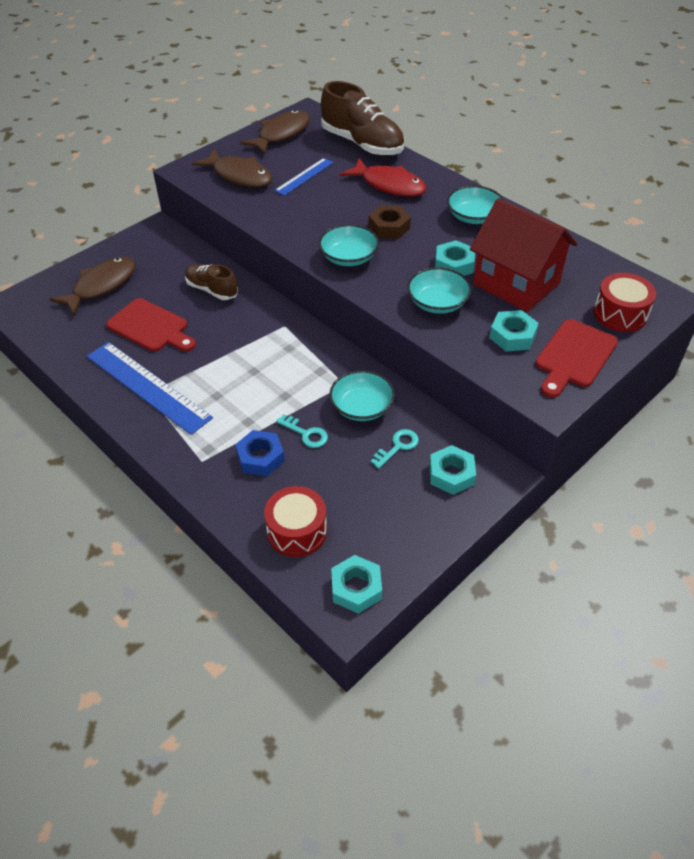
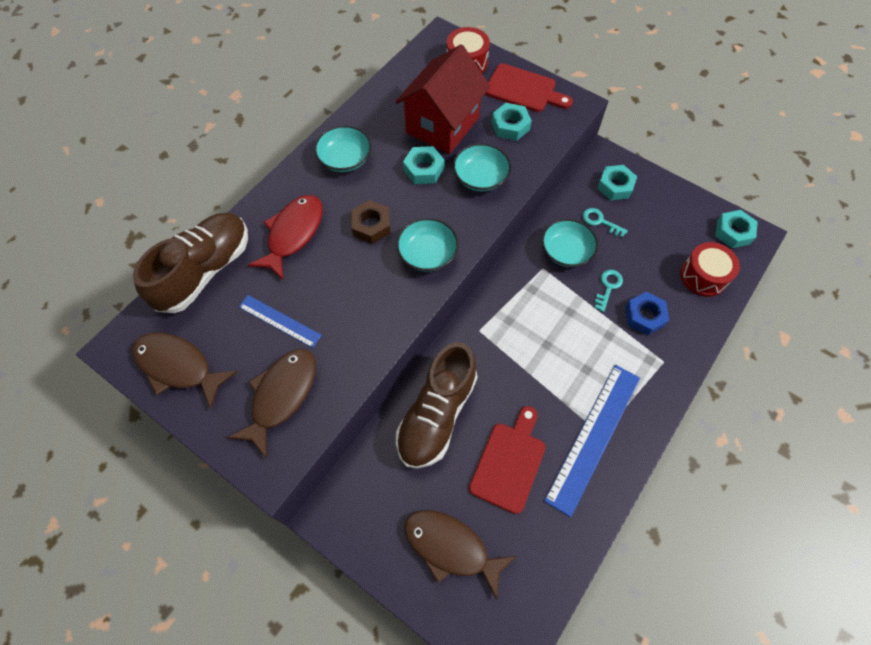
camera: 100 degrees left, 15 degrees up
brown shoe [185,264,238,300] -> brown shoe [396,342,477,469], size x1.73

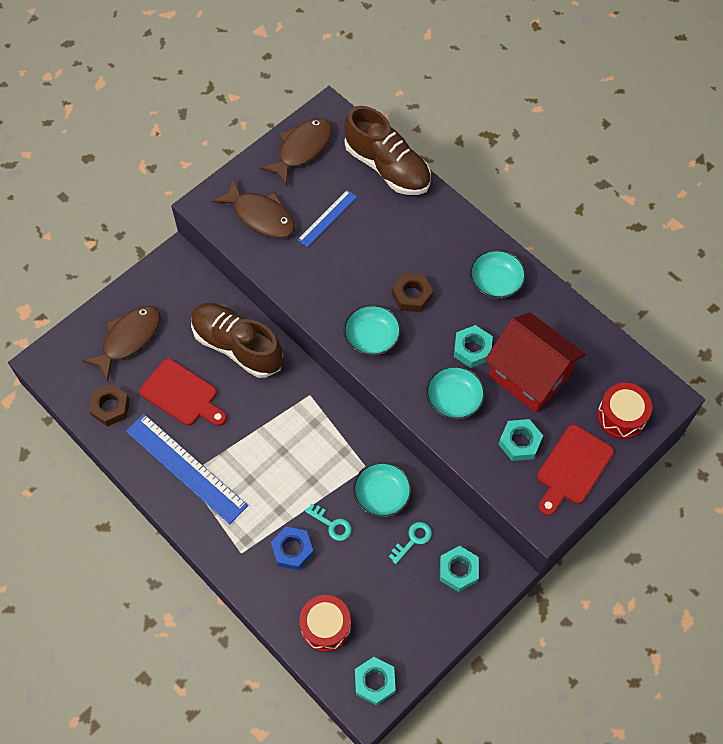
camera: 100 degrees right, 0 degrees up
red fish [248,195,323,280] -> none
none -> brown nut [89,384,130,427]

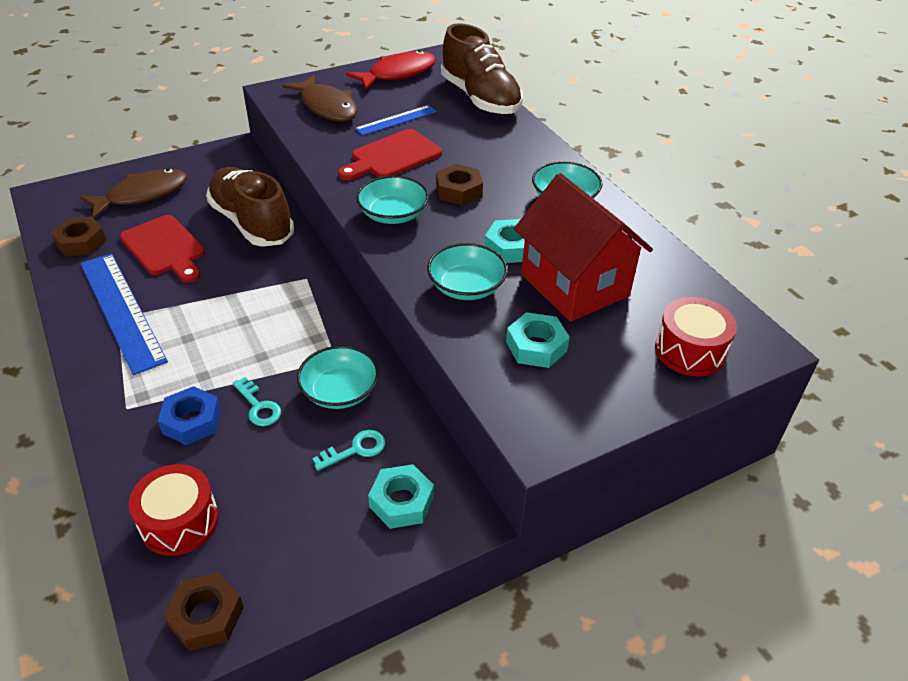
camera: 15 degrees right, 20 degrees down
brown fish [260,118,332,186] -> red fish [346,50,436,90]
turquoise nut [355,657,396,705] -> brown nut [163,572,244,651]
red cutting board [537,425,614,516] -> red cutting board moved to [338,129,442,180]

